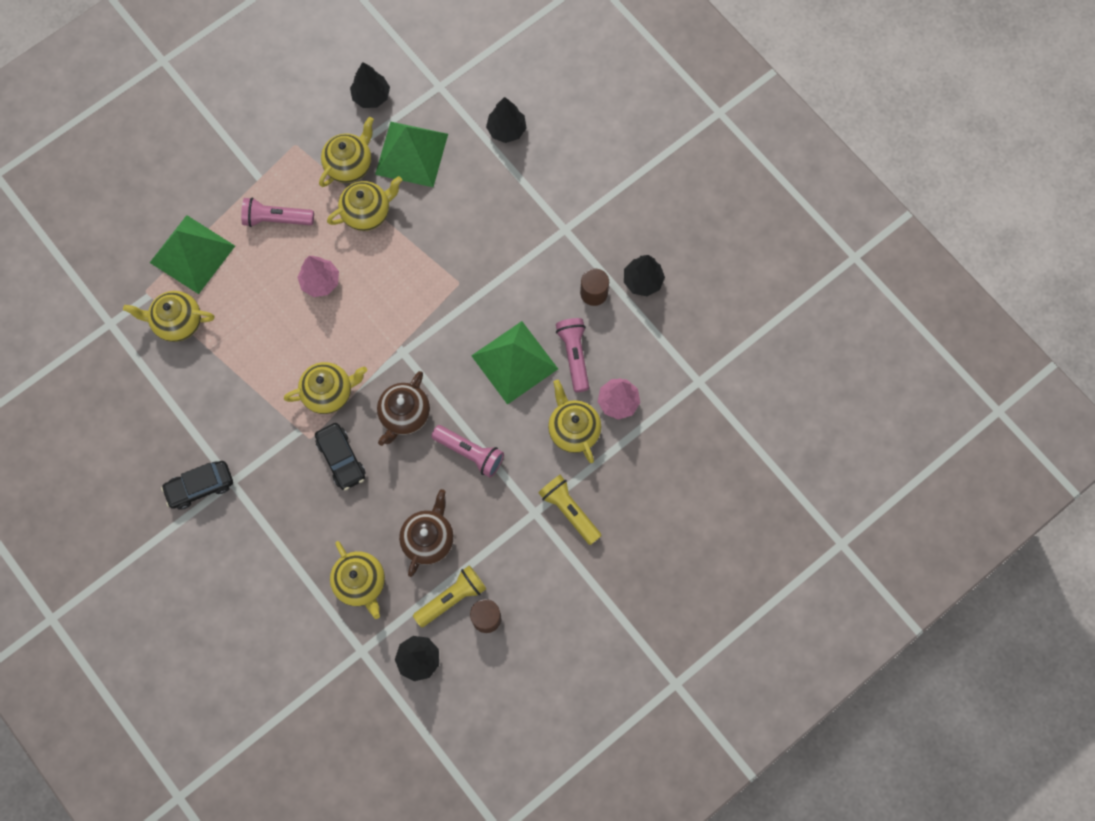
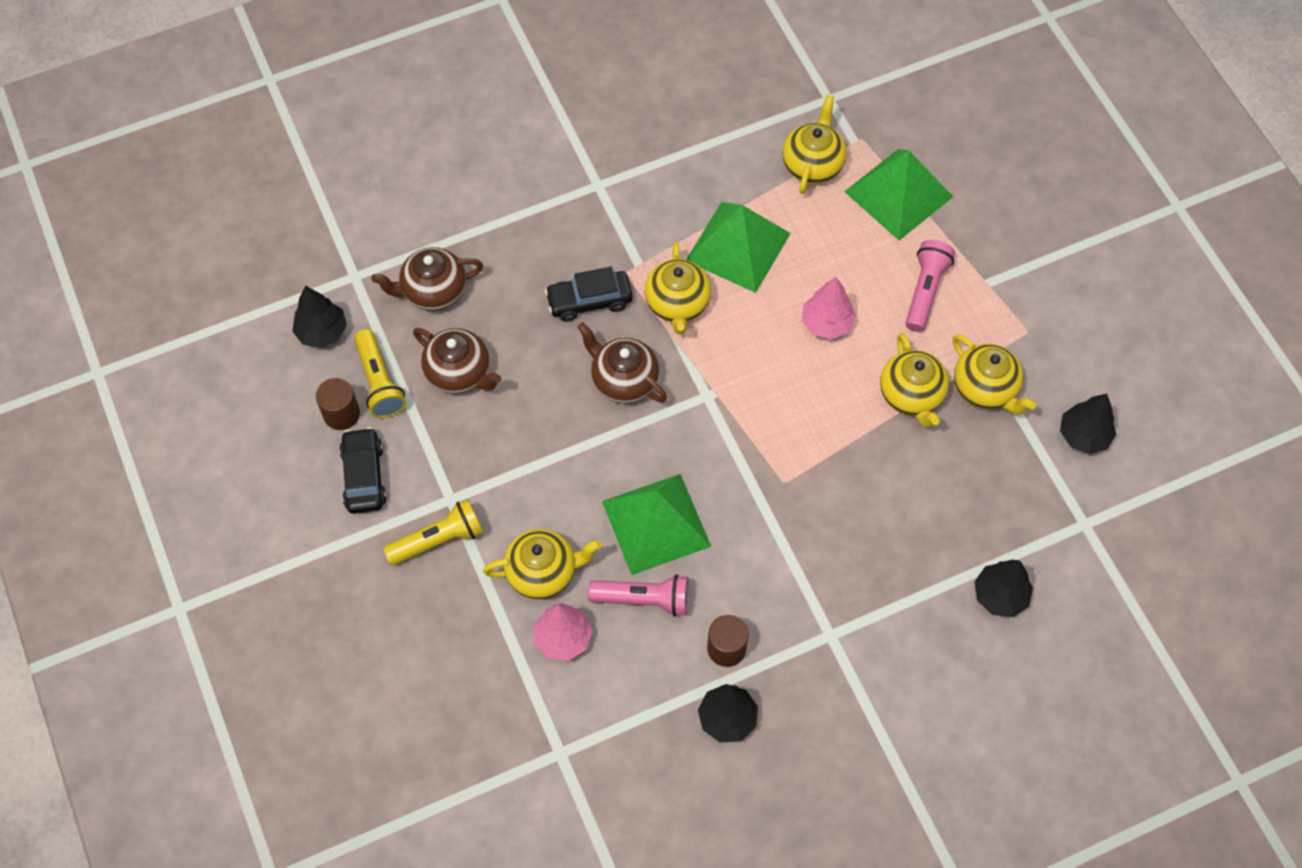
camera: 105 degrees right, 10 degrees down
black car [161,461,233,510] -> black car moved to [339,427,387,514]
yellow teapot [330,541,385,619] -> brown teapot [371,247,483,311]
green pyramid [375,122,448,187] -> green pyramid moved to [686,202,791,293]
pink flashlight [431,425,504,478] -> none

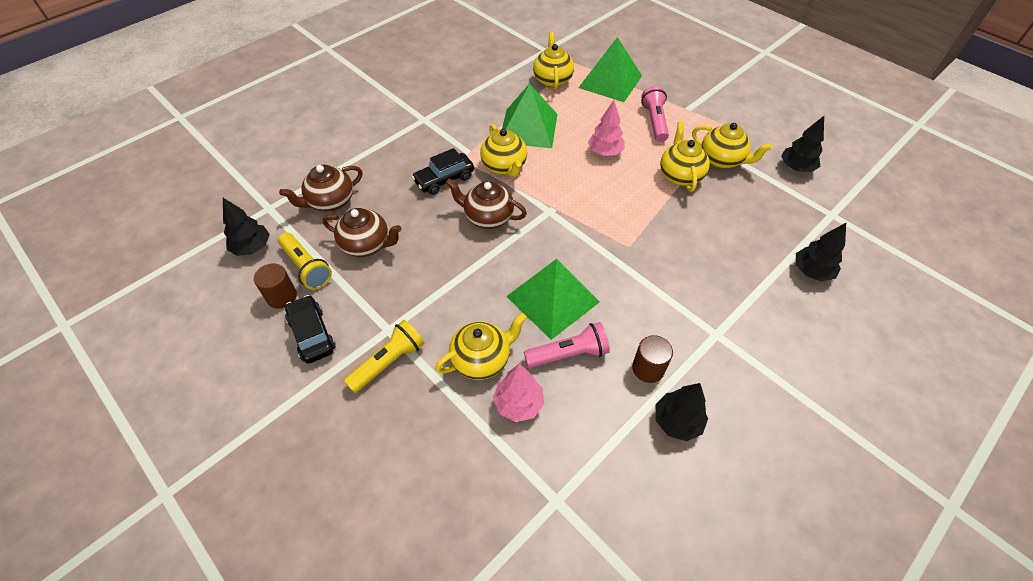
camera: 20 degrees left, 10 degrees down
yellow teapot [880,333,949,428] -> yellow teapot turned 150 degrees counterclockwise [660,121,710,192]

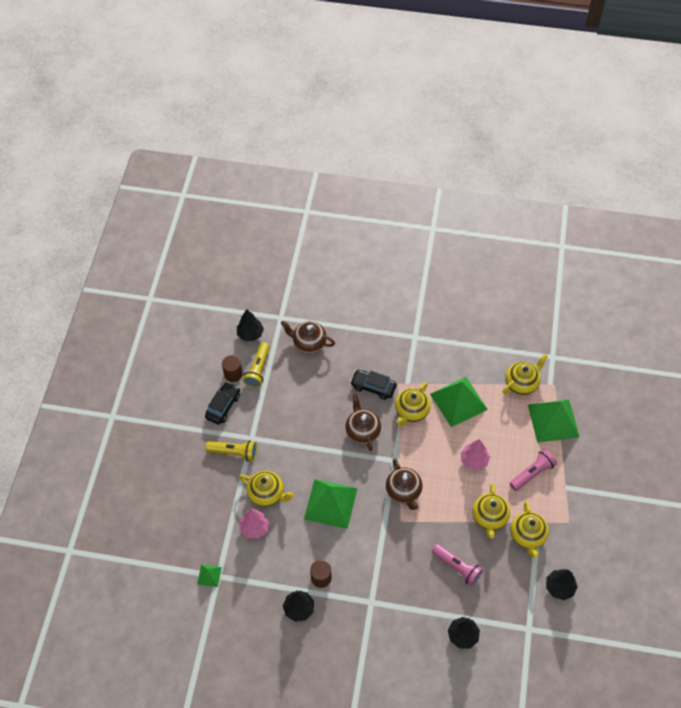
camera: 55 degrees right, 5 degrees up
brown teapot [323,208,402,257] -> brown teapot moved to [386,459,423,510]
pink flashlight [524,322,610,368] -> pink flashlight moved to [432,544,483,586]
yellow teapot [660,121,710,192] -> yellow teapot turned 135 degrees clockwise [472,483,510,538]
none -> green pyramid [197,565,222,587]

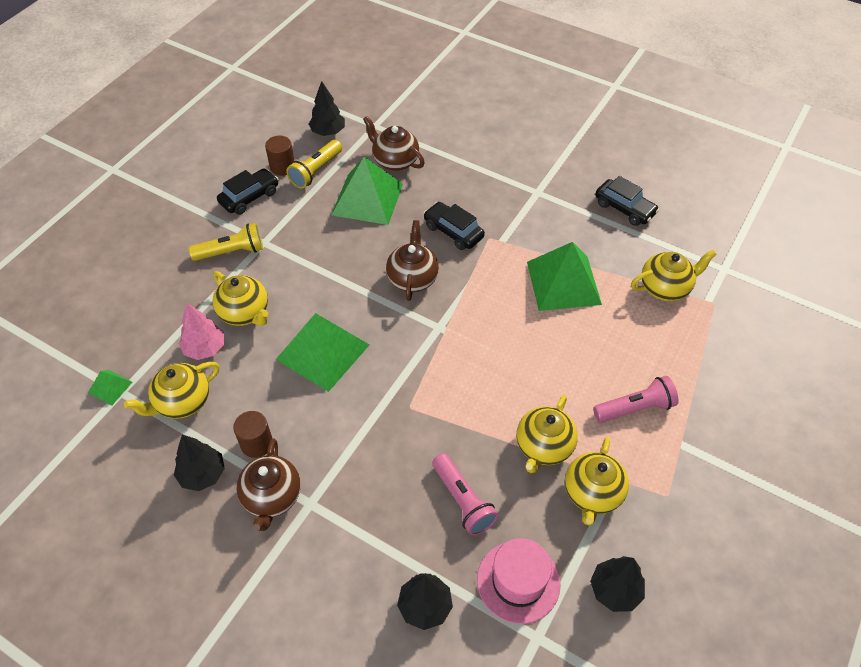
camera: 20 degrees right, 5 degrees down
yellow flashlight [206,440,257,461] -> yellow flashlight turned 45 degrees counterclockwise [189,223,263,261]
brown teapot [386,459,423,510] -> brown teapot moved to [237,439,301,531]
yellow teapot [395,382,431,426] -> yellow teapot moved to [124,362,220,419]
pink tree [461,439,490,471] -> none
green pyramid [528,400,579,443] -> green pyramid moved to [332,157,403,225]
none -> pink hat [477,538,561,624]
none -> black car [595,176,659,226]

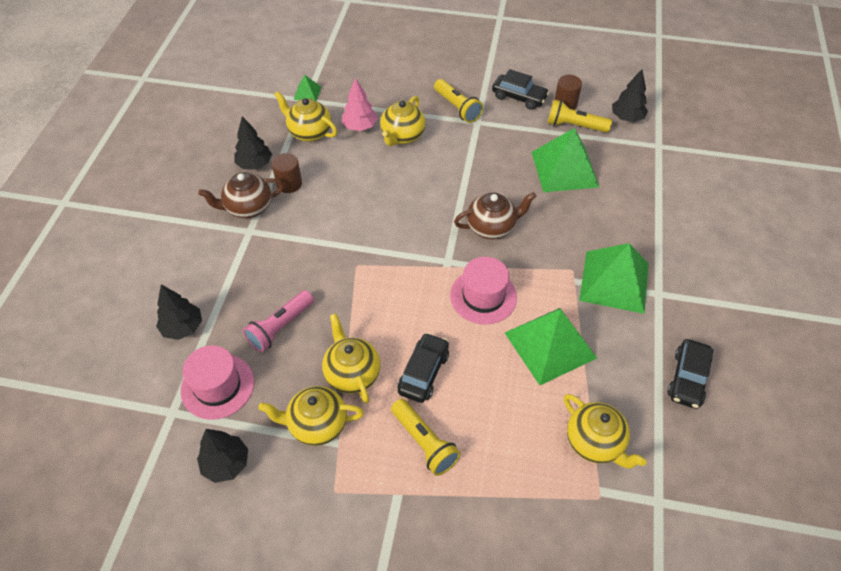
camera: 70 degrees right, 0 degrees up
green pyramid [276,313,369,392] -> green pyramid moved to [579,243,649,314]
brown teapot [363,116,425,171] -> none
black car [423,202,485,250] -> black car moved to [398,333,449,403]
yellow teapot [516,395,578,473] -> yellow teapot turned 60 degrees clockwise [322,313,380,404]
pink flashlight [593,376,678,423] -> yellow flashlight [391,399,461,476]
none -> pink hat [450,257,517,324]

